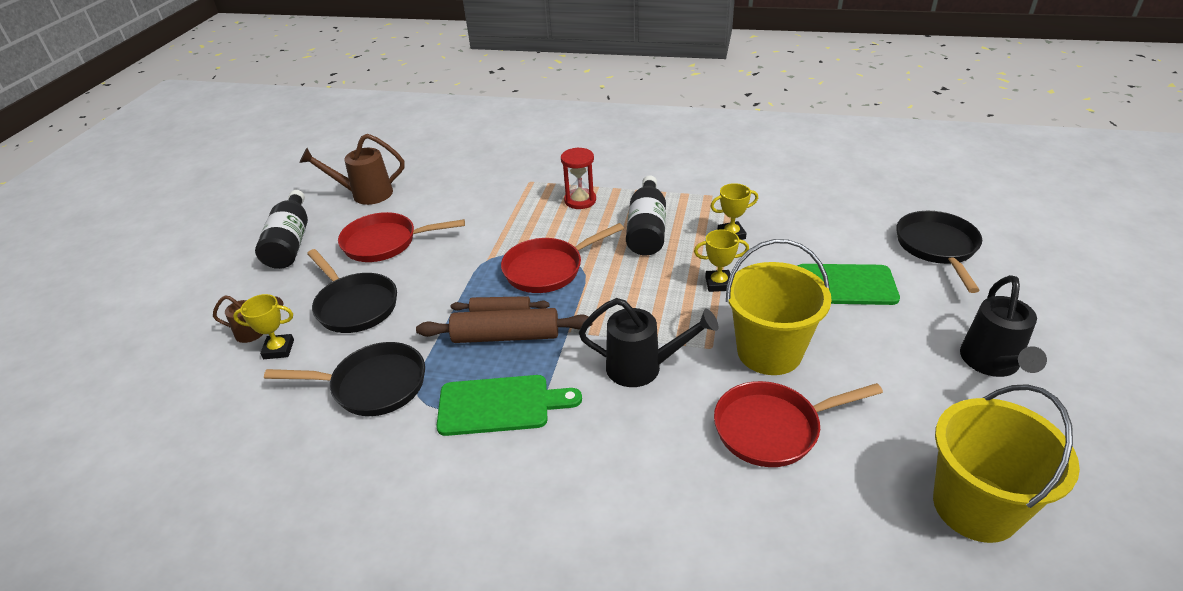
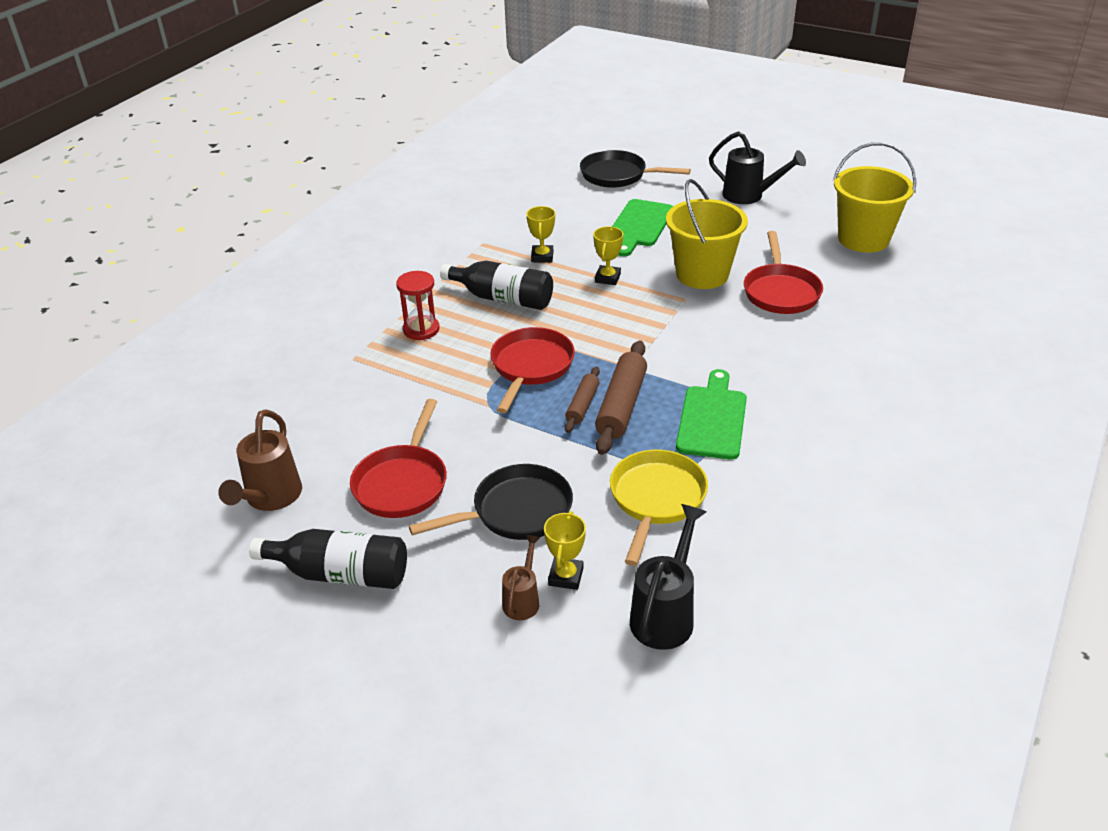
camera: 75 degrees left, 0 degrees up
black pan [264,342,425,416] -> yellow pan [610,450,708,566]
red pan [501,223,624,293] -> red pan turned 150 degrees counterclockwise [490,327,575,414]
black watering can [579,298,718,387] -> black watering can moved to [630,504,707,650]

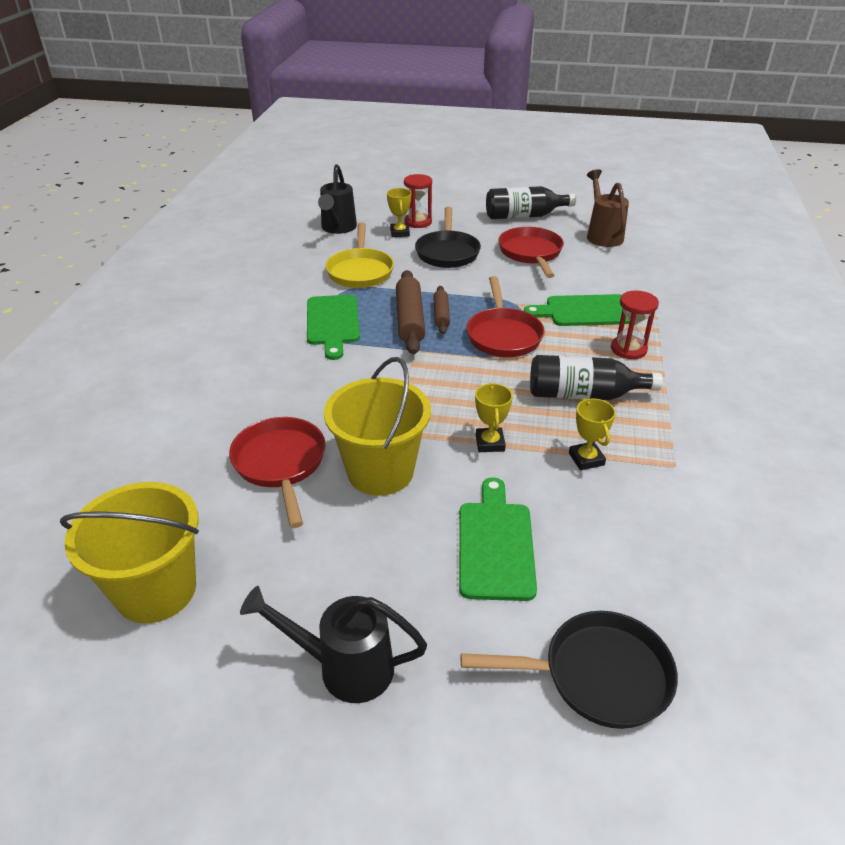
camera: 160 degrees right, 0 degrees up
black pan [409,464,573,540] -> black pan turned 45 degrees counterclockwise [415,207,481,268]
brown watering can [502,535,541,620] -> red hourglass [404,174,432,228]
none -> green cutting board [524,294,630,326]

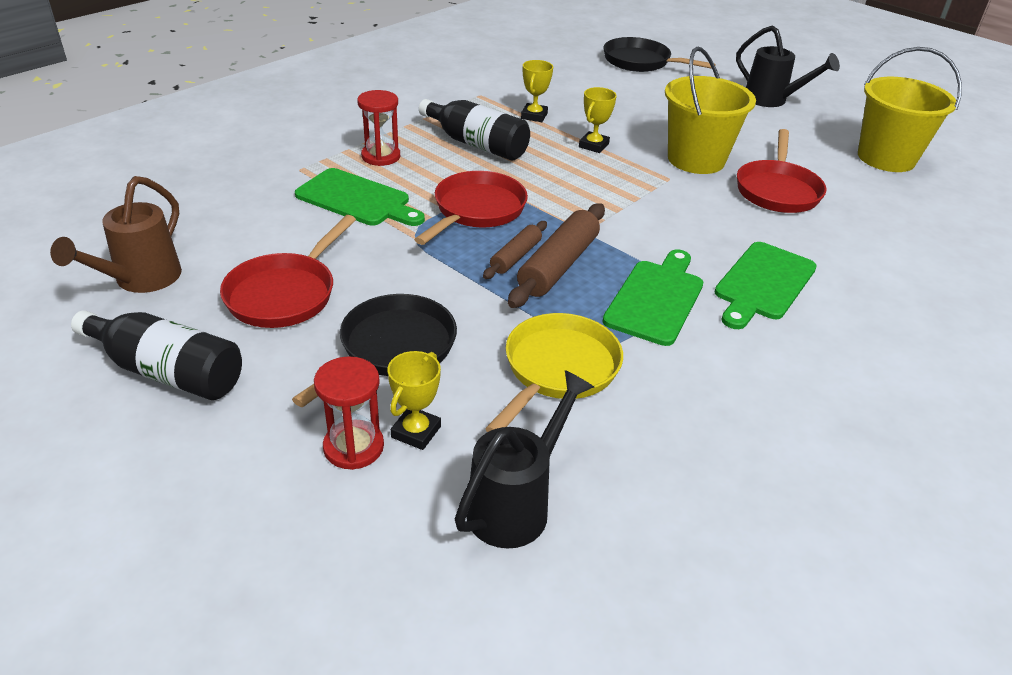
camera: 150 degrees left, 0 degrees up
green cutting board [459,477,537,601] -> green cutting board moved to [715,242,817,329]

